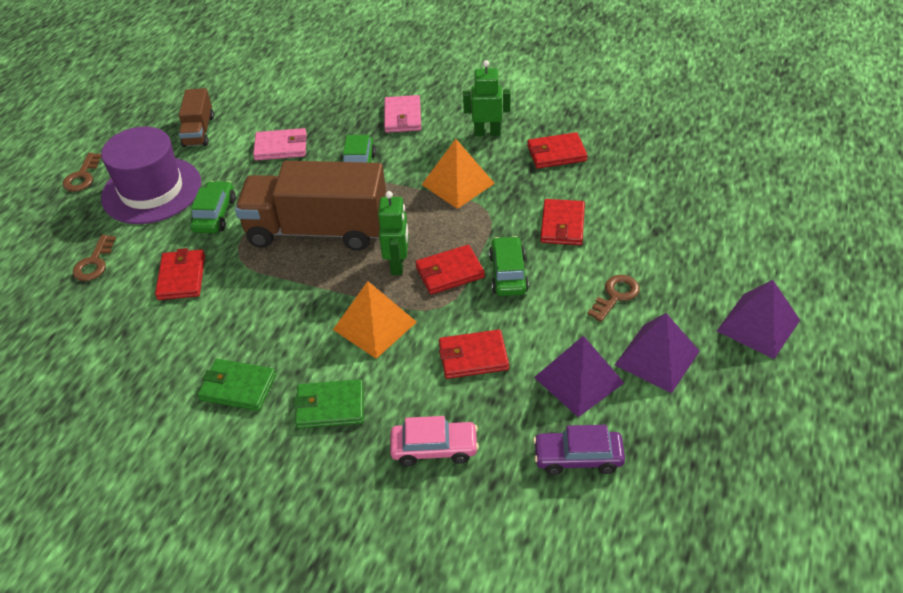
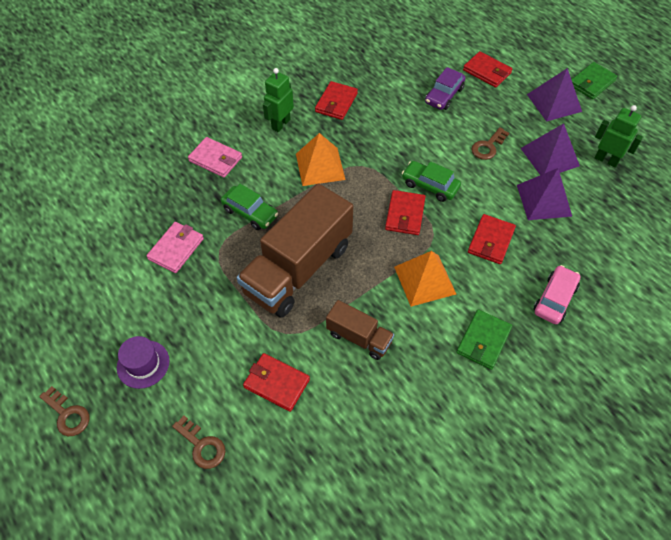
camera: 60 degrees left, 10 degrees up
purple hat [101,126,201,224] -> purple hat [117,336,169,389], size x0.52
brown truck [179,88,214,147] -> brown truck moved to [326,300,394,360]
green car [190,181,236,233] -> none
green wallet [198,359,276,411] -> green wallet moved to [571,62,618,99]
green robot [378,191,409,275] -> green robot moved to [594,105,643,168]
purple car [533,425,625,475] -> purple car moved to [425,67,465,110]
red wallet [540,199,585,245] -> red wallet moved to [463,51,512,88]
brown key [587,275,640,322] -> brown key turned 120 degrees counterclockwise [471,127,509,160]

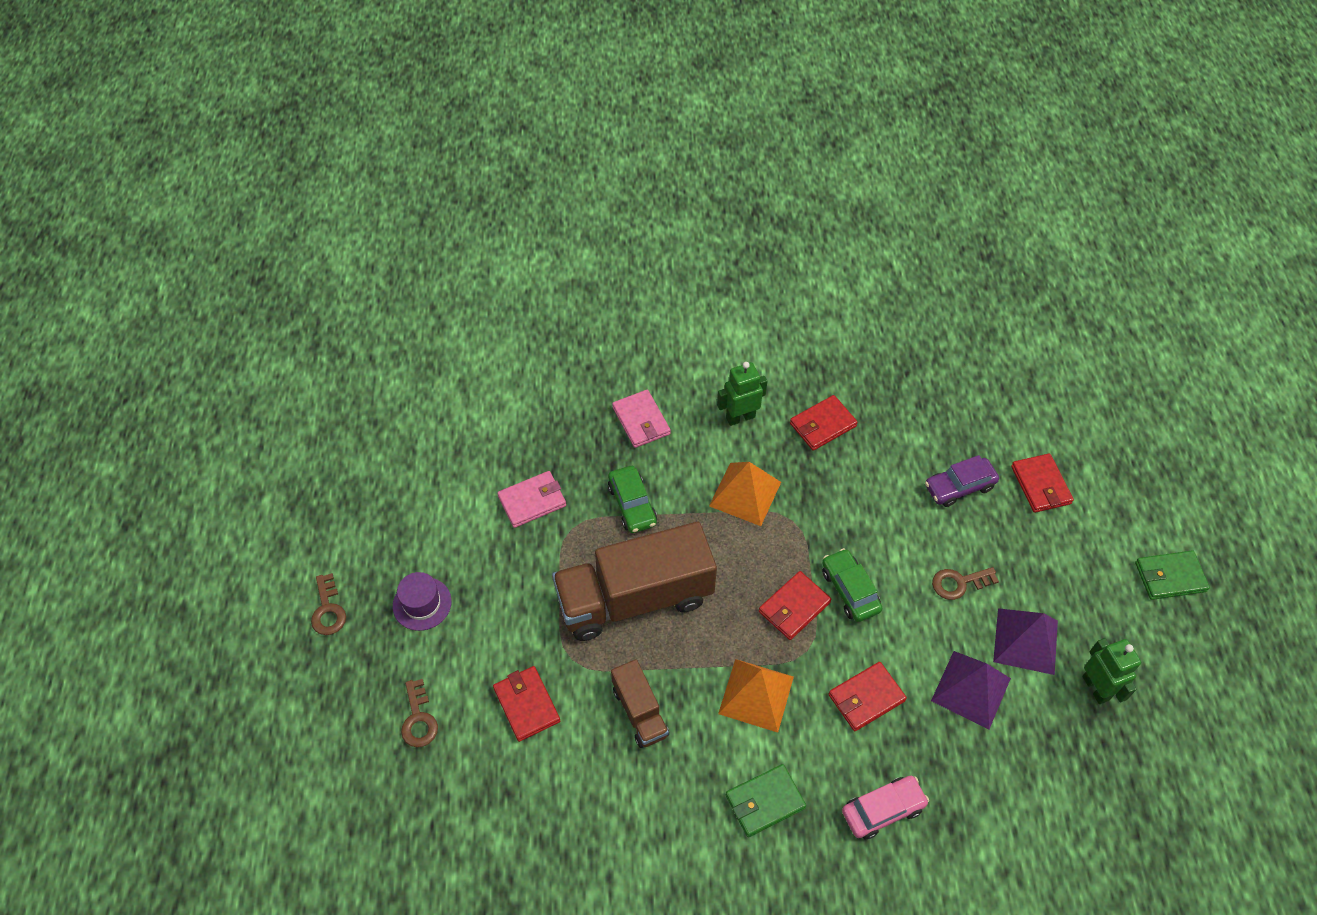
camera: 35 degrees right, 0 degrees up
purple pyramid [527,68,582,122] -> none

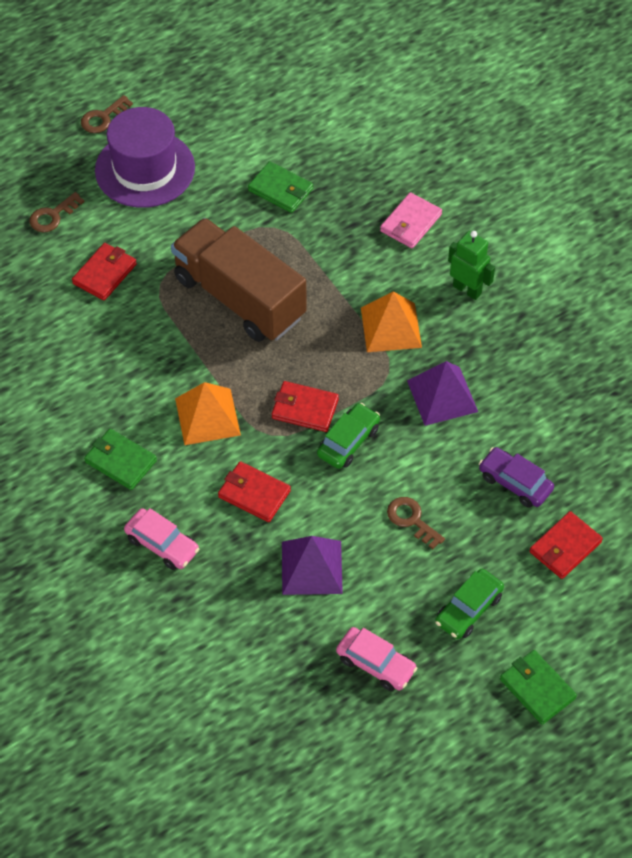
camera: 60 degrees right, 0 degrees up
purple hat [393,572,452,631] -> purple hat [95,107,195,208], size x1.94
pink wallet [497,471,566,528] -> green wallet [248,161,313,213]
green car [608,466,657,533] -> green car moved to [435,569,504,639]
brown truck [611,659,669,748] -> none
red wallet [790,395,858,451] -> none
purple pyramid [993,608,1058,675] -> purple pyramid moved to [407,361,478,426]
green robot [1082,638,1141,704] -> pink car [336,627,418,691]

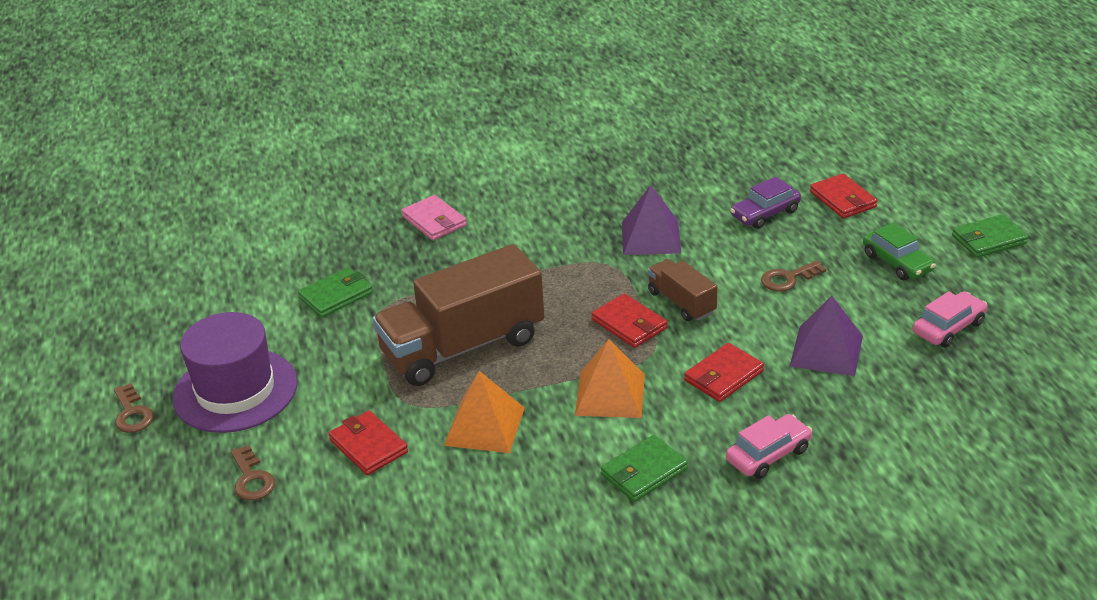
camera: 70 degrees left, 20 degrees down
red wallet [272,381,339,432] -> red wallet turned 75 degrees counterclockwise [592,293,668,348]
green car [317,403,380,469] -> brown truck [648,259,717,321]
orange pyramid [361,291,422,352] -> orange pyramid moved to [444,371,525,453]
green robot [448,231,495,300] -> none

